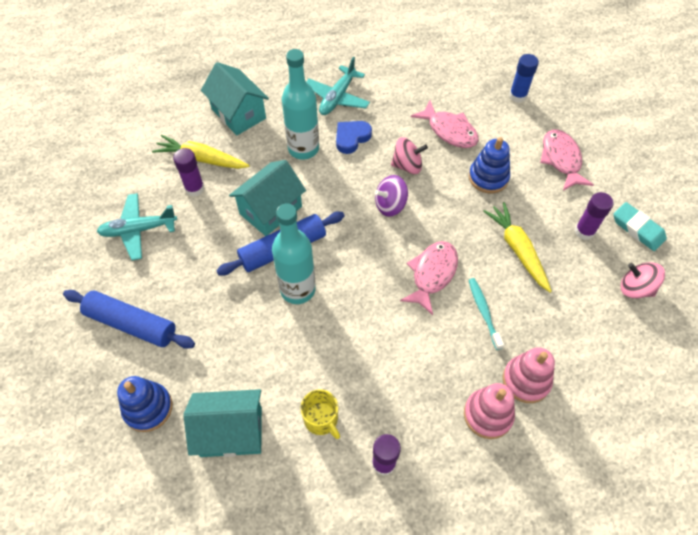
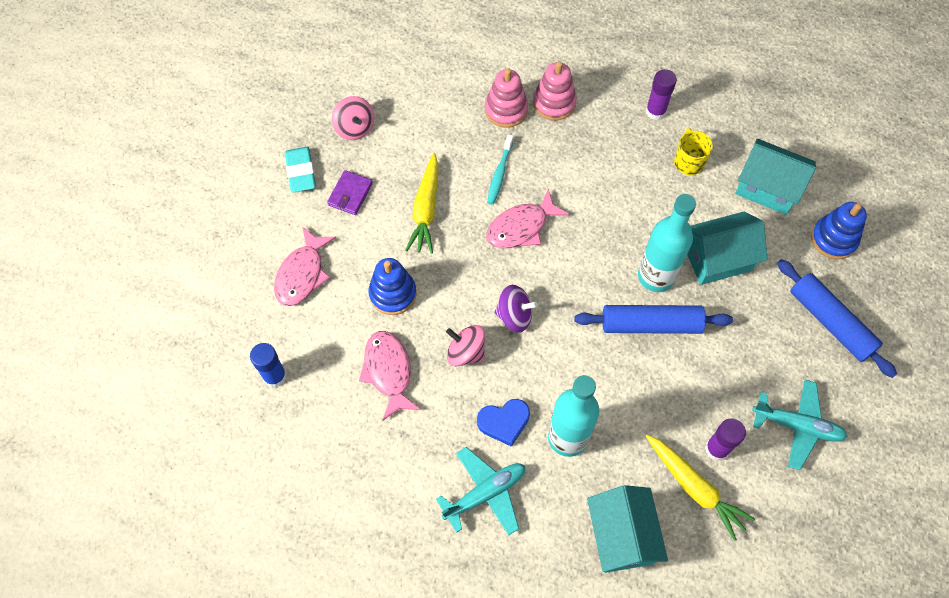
camera: 150 degrees left, 5 degrees up
turquoise house [229,160,306,236] -> turquoise house moved to [687,211,768,285]
purple glue stick [575,192,614,240] -> purple wallet [327,170,373,215]

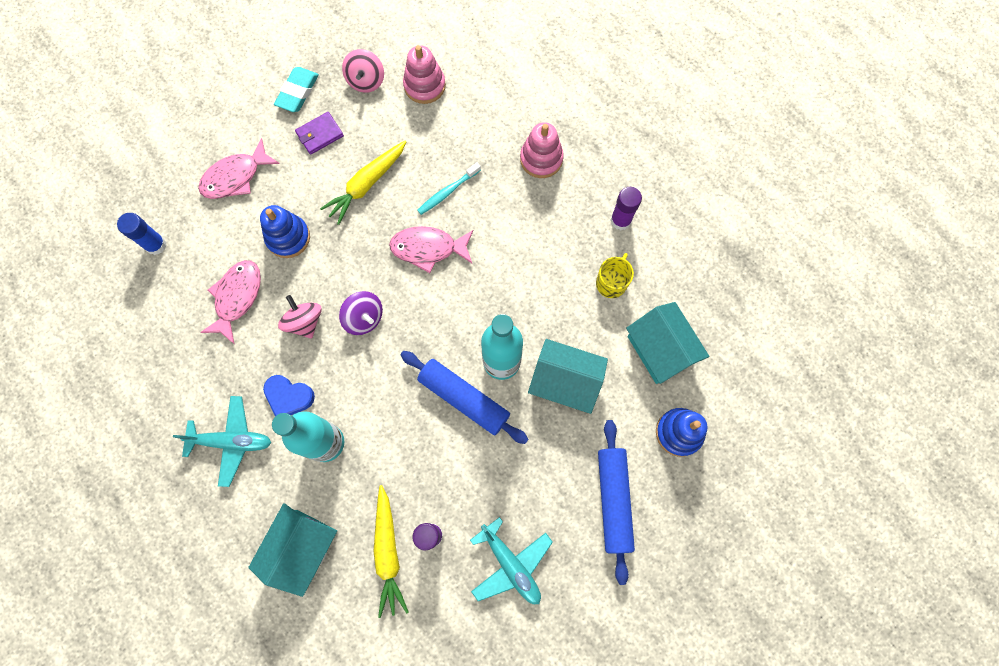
camera: 35 degrees right, 10 degrees up
pink stacking toy [485,68,528,128] -> pink stacking toy moved to [403,45,446,104]

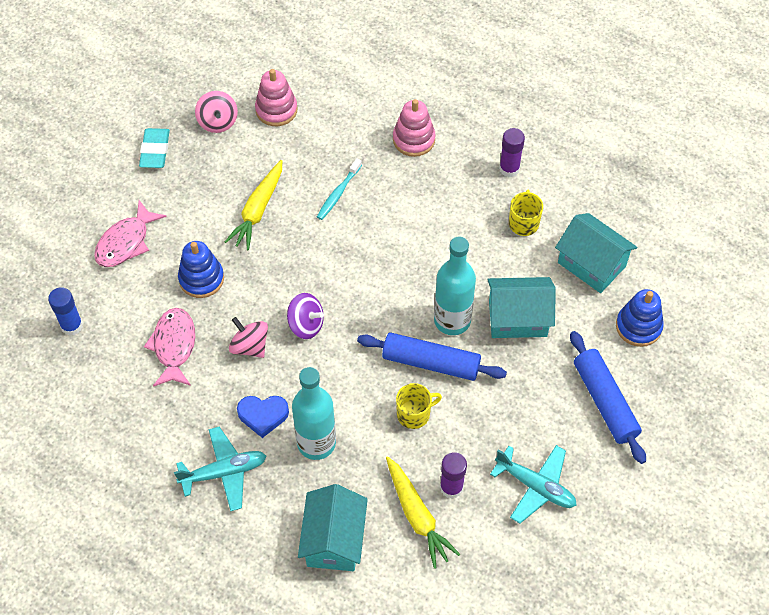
camera: 20 degrees left, 15 degrees down
purple wallet [295,112,344,155] -> none
pink fish [389,226,473,273] -> none
none -> yellow mug [396,383,442,429]

